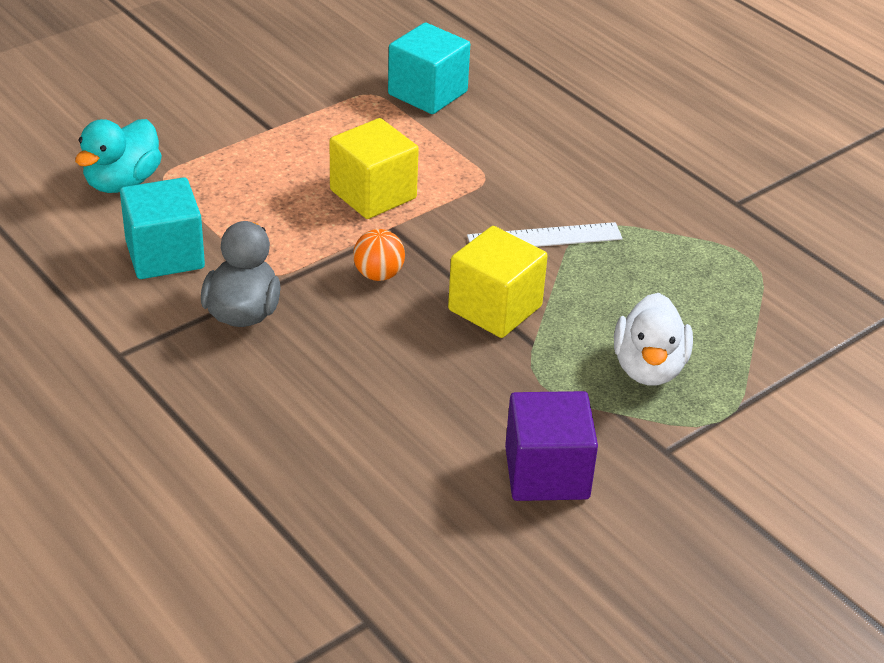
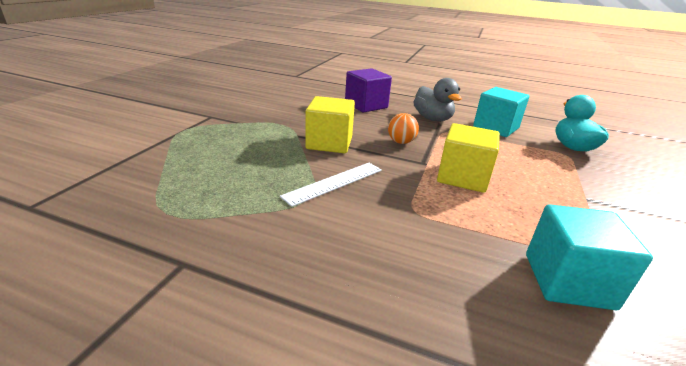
camera: 150 degrees right, 10 degrees down
purple cube [505,391,598,501] -> purple cube moved to [345,68,392,112]
white duck [614,293,693,386] -> none

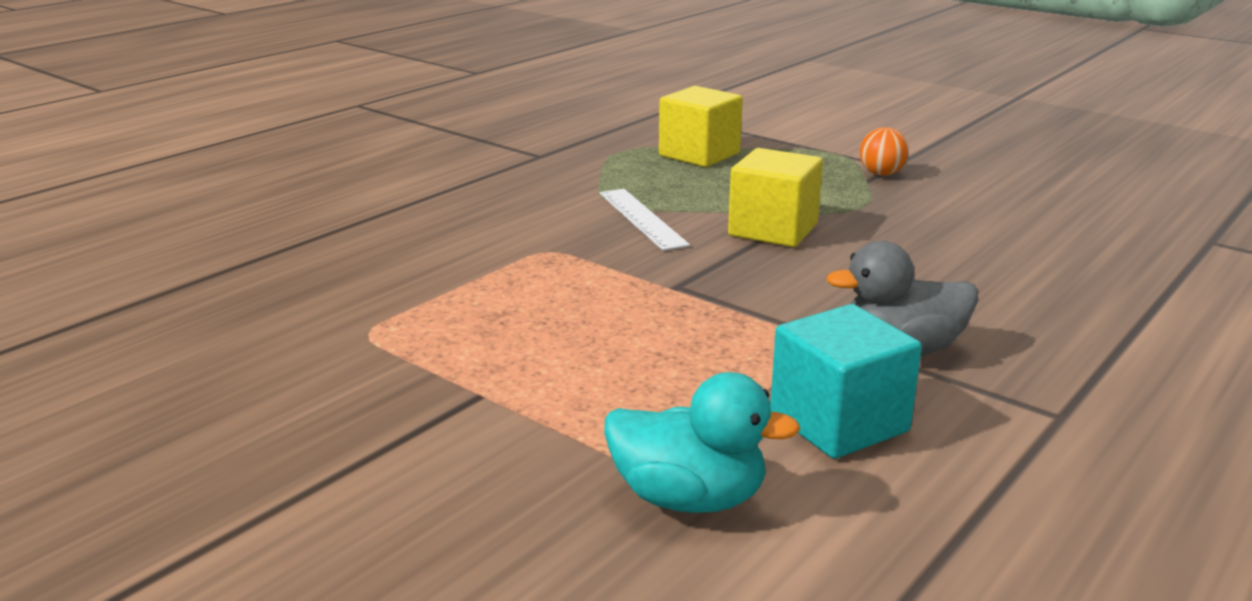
camera: 110 degrees right, 5 degrees down
purple cube [345,68,392,112] -> none
orange ball [388,113,419,144] -> orange ball moved to [860,127,909,176]
yellow cube [437,123,500,193] -> yellow cube moved to [659,86,743,167]
turquoise cube [526,204,653,310] -> none

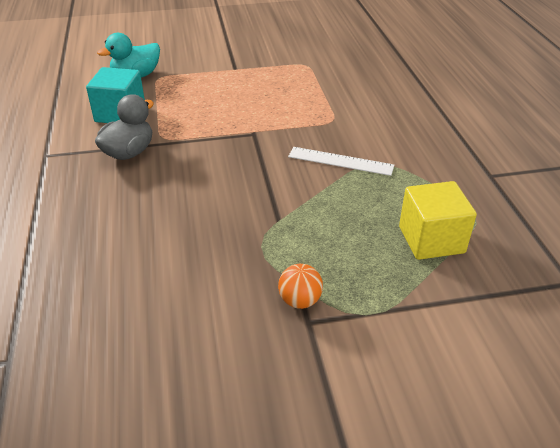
camera: 130 degrees right, 15 degrees up
yellow cube [728,148,823,247] -> none

